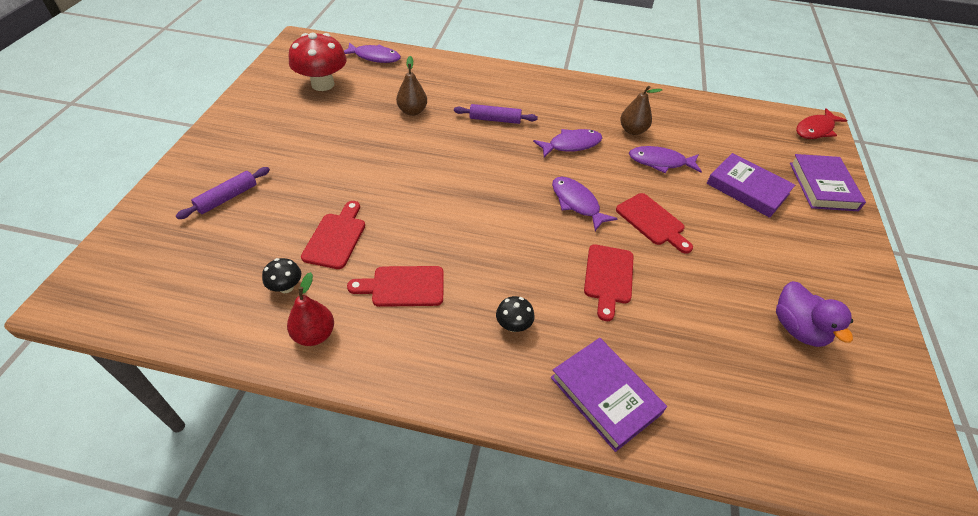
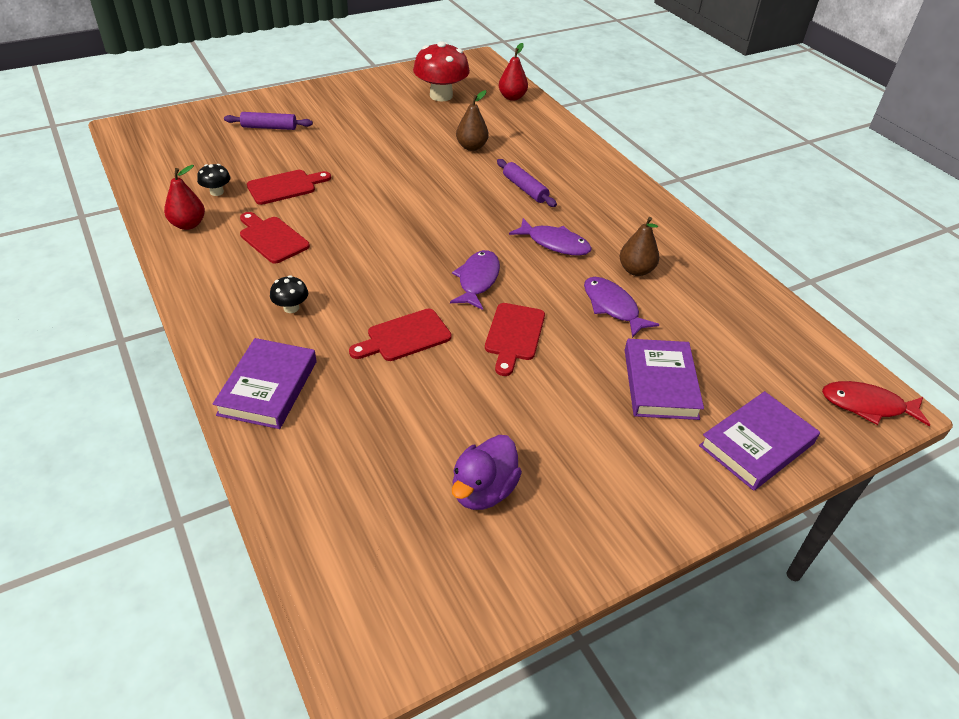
camera: 50 degrees right, 5 degrees down
purple fish [344,42,401,63] -> red pear [499,43,528,101]

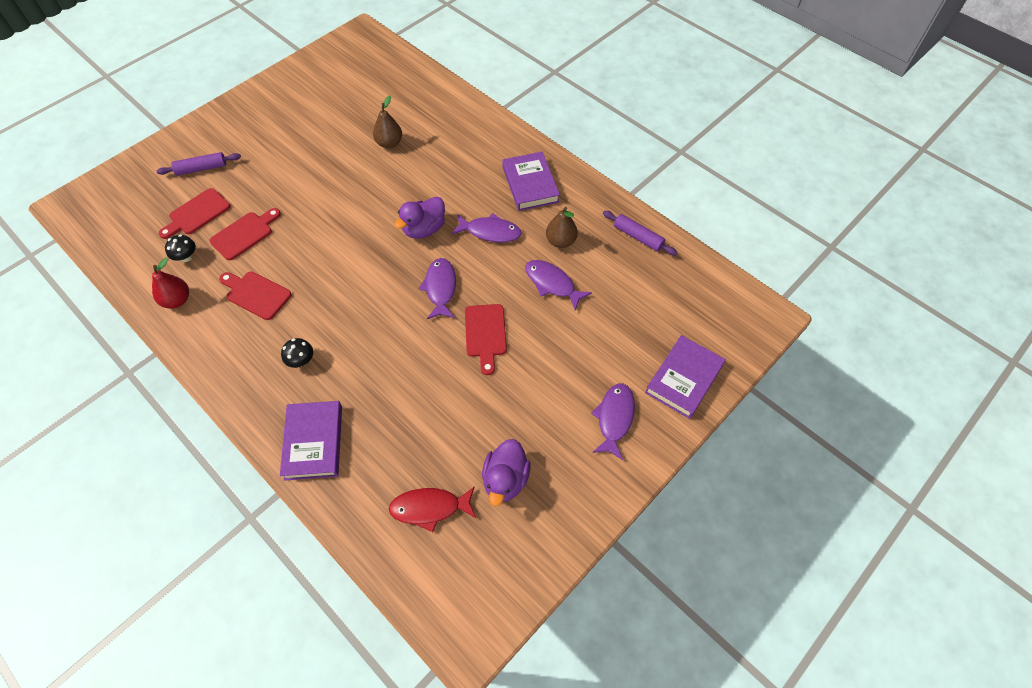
camera: 15 degrees left, 15 degrees up
red cutting board [349,309,451,361] -> red cutting board moved to [159,188,231,239]
red mushroom [413,41,470,101] -> none
purple rolling pin [497,159,557,207] -> purple rolling pin moved to [603,211,677,256]
red pear [499,43,528,101] -> none
purple book [625,339,704,420] -> purple book moved to [502,152,560,211]
red fish [822,381,930,426] -> red fish moved to [389,486,477,532]
none -> purple duck [394,197,445,239]
none -> purple fish [591,383,635,460]

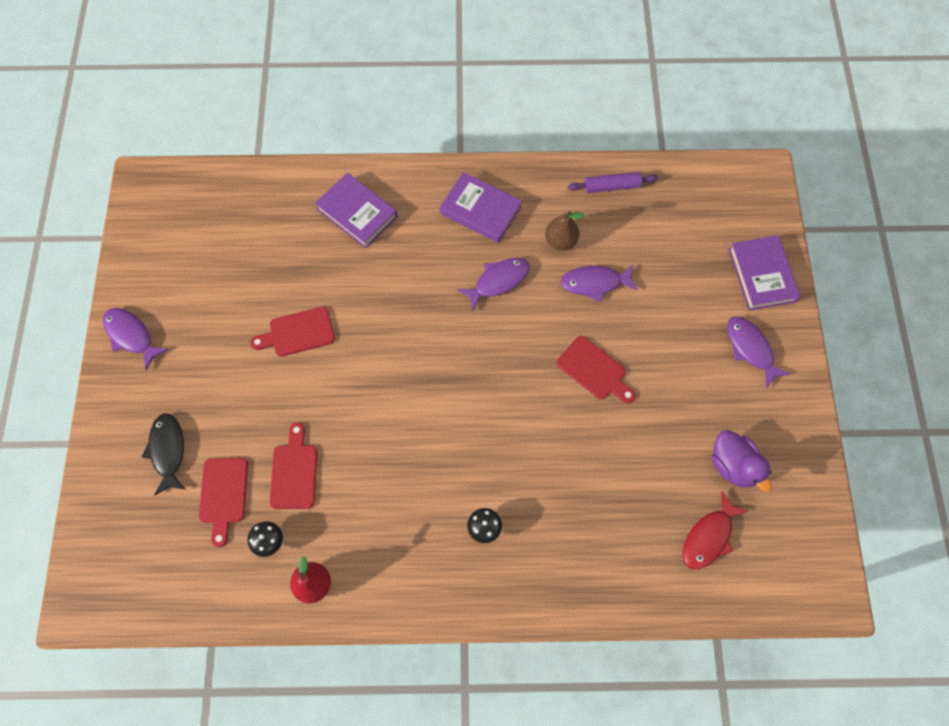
camera: 45 degrees left, 10 degrees up
purple rolling pin [157,152,241,176] -> black fish [142,413,186,496]
red cutting board [219,271,292,320] -> red cutting board moved to [250,307,335,357]
purple book [280,401,342,481] -> purple book moved to [315,173,398,248]
brown pear [373,95,402,148] -> none
purple duck [394,197,445,239] -> none
purple fish [419,258,456,319] -> purple fish moved to [103,308,169,370]

